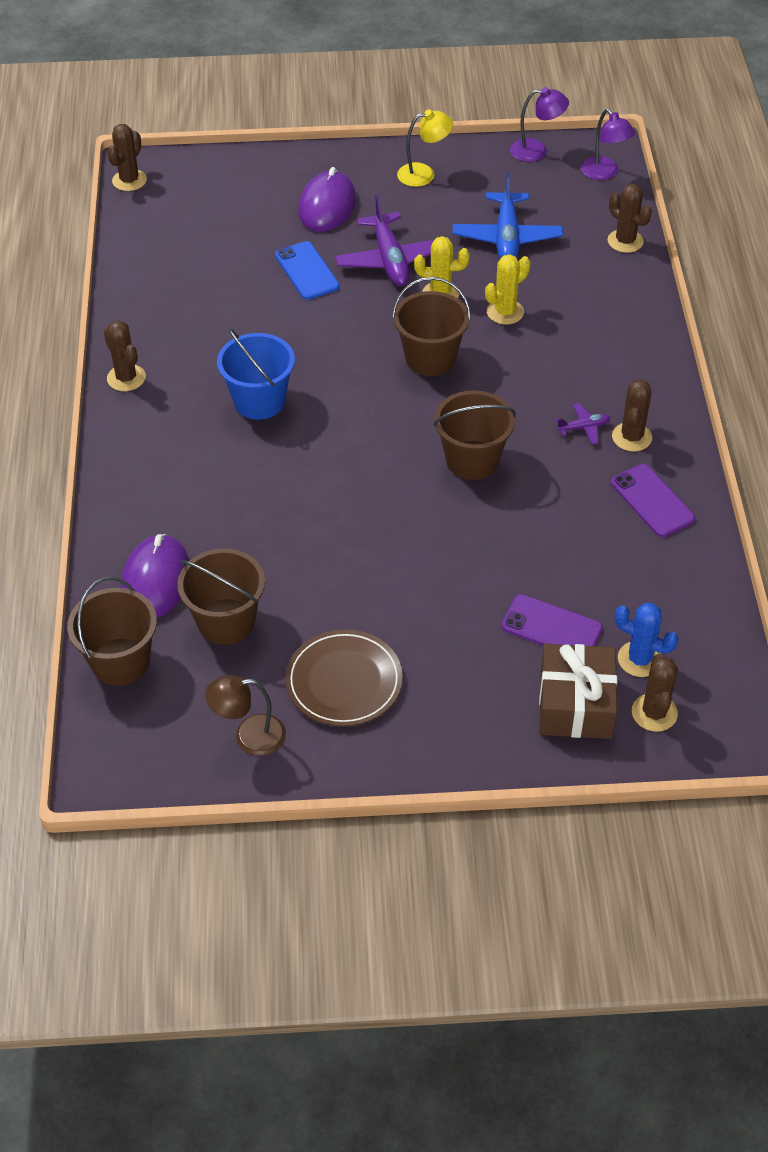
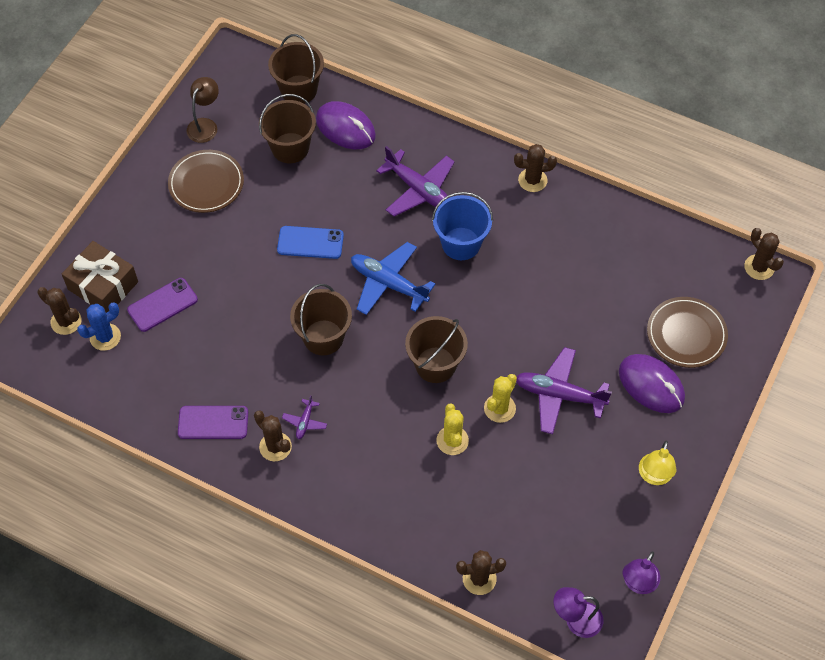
camera: 120 degrees right, 10 degrees up
blue phone [275,241,340,300] -> blue phone moved to [277,226,344,259]
blue plane [453,172,563,259] -> blue plane moved to [351,242,436,315]
none -> purple plane [376,146,455,217]
none -> brown plate [647,297,728,368]

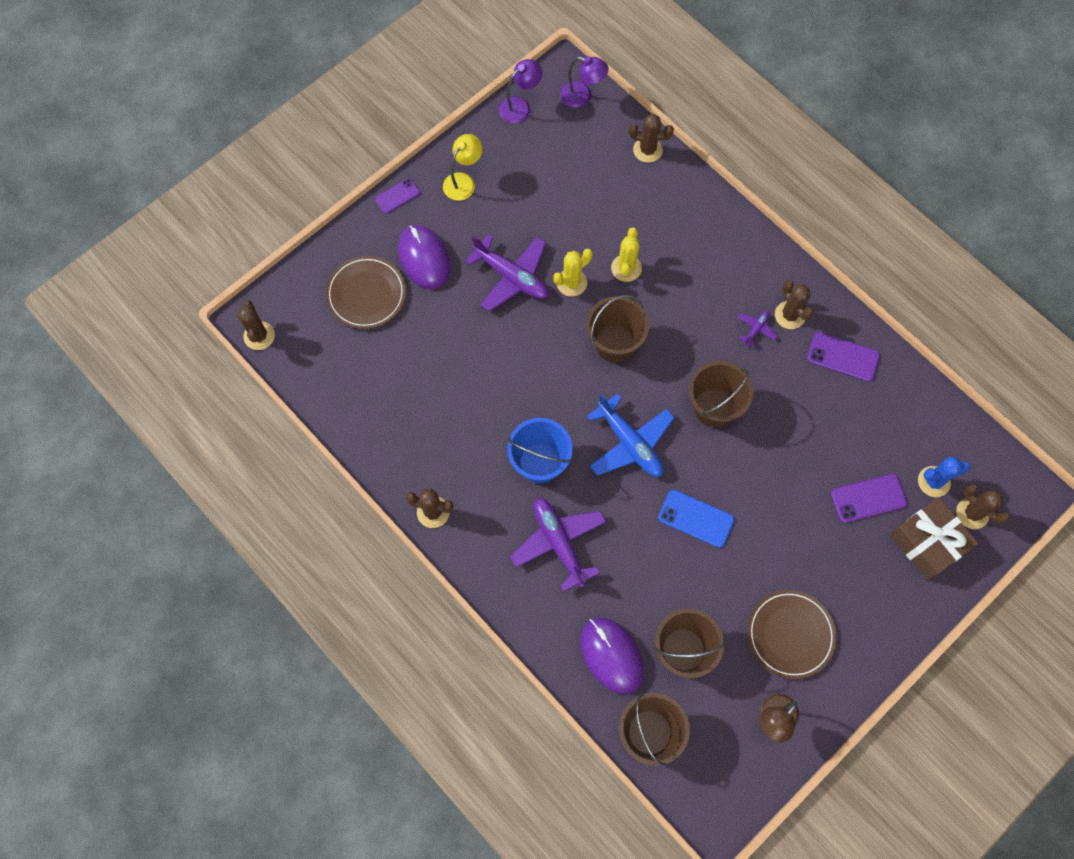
camera: 160 degrees left, 10 degrees up
none -> purple phone [375,178,420,214]

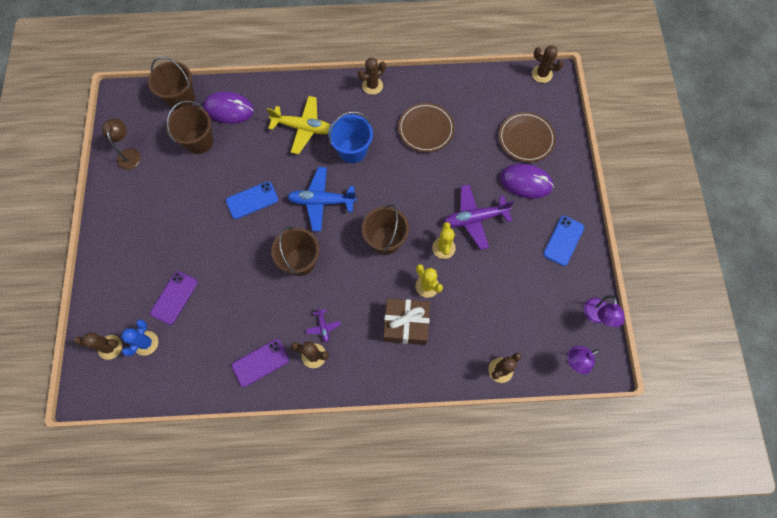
camera: 130 degrees right, 0 degrees up
purple phone [375,178,420,214] -> none
yellow lamp [443,134,482,201] -> blue phone [543,216,584,266]
purple plane [510,498,606,592] -> yellow plane [267,96,331,154]
brown plate [747,590,837,679] -> brown plate moved to [398,103,455,152]
brown gift [890,497,978,580] -> brown gift moved to [384,299,430,345]

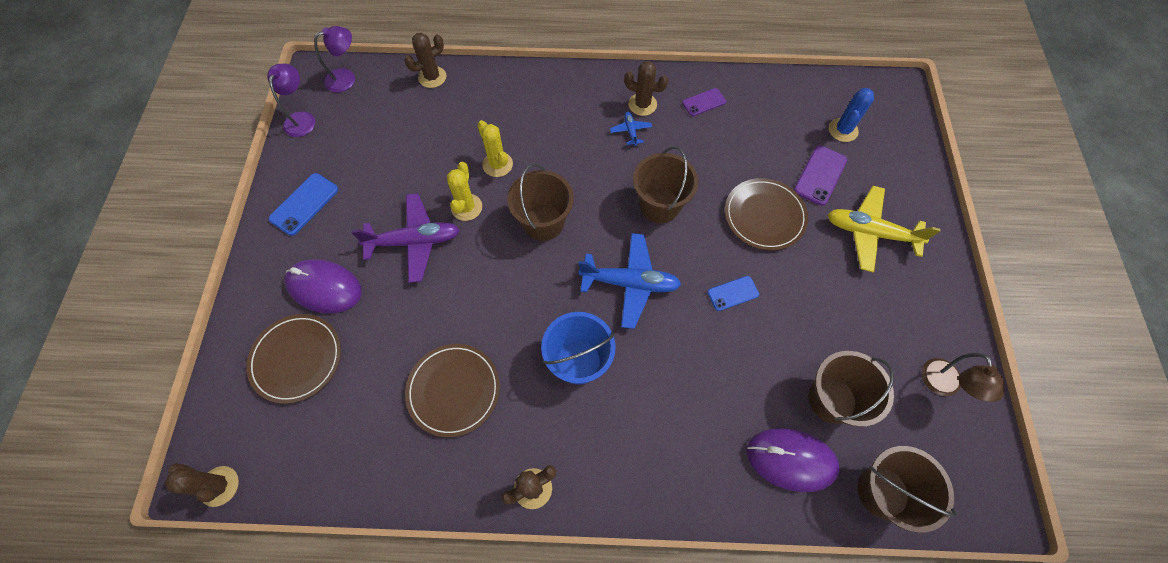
camera: 175 degrees left, 5 degrees down
brown cactus [74,332,122,360] -> none
blue phone [226,181,278,219] -> blue phone [707,276,759,311], size x0.66
purple phone [232,339,289,387] -> purple phone [682,88,726,116], size x0.66
yellow plane [267,96,331,154] -> yellow plane moved to [827,186,941,272]
purple plane [306,308,341,343] -> blue plane [610,112,652,146]
brown gift [384,299,430,345] -> none
none -> brown plate [725,178,808,250]

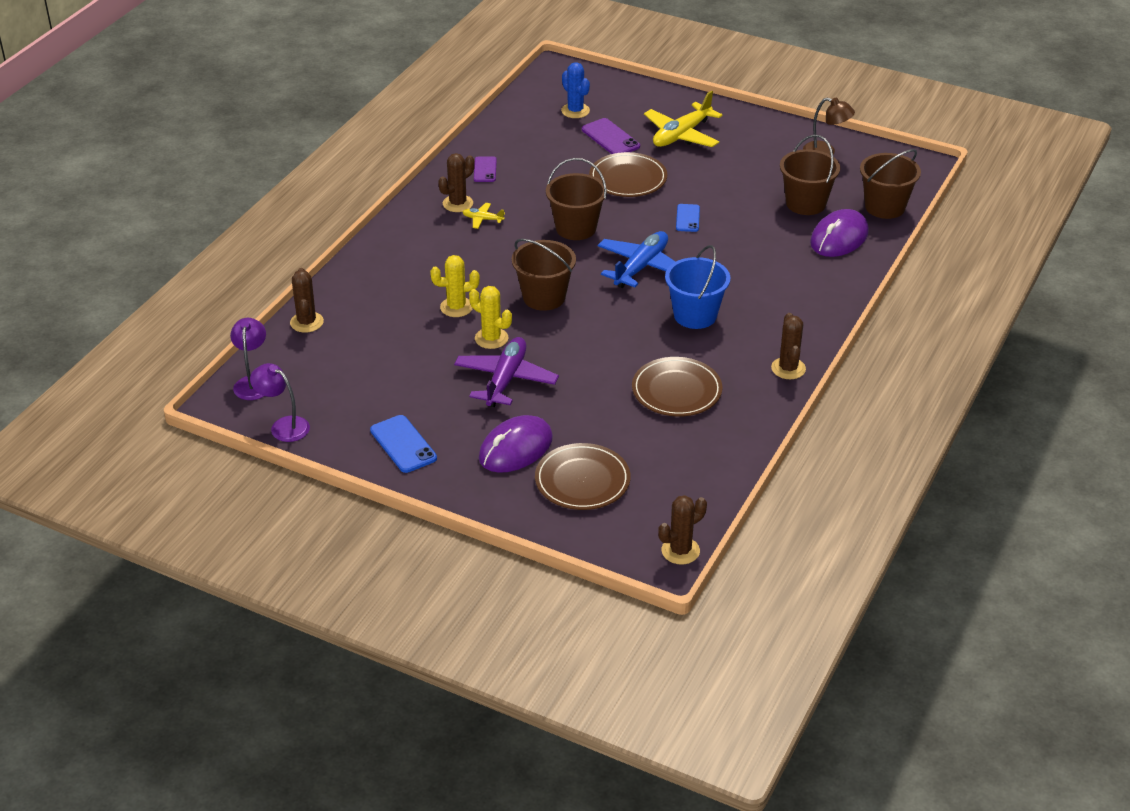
camera: 65 degrees left, 25 degrees down
blue plane [610,112,652,146] -> yellow plane [463,203,505,229]

